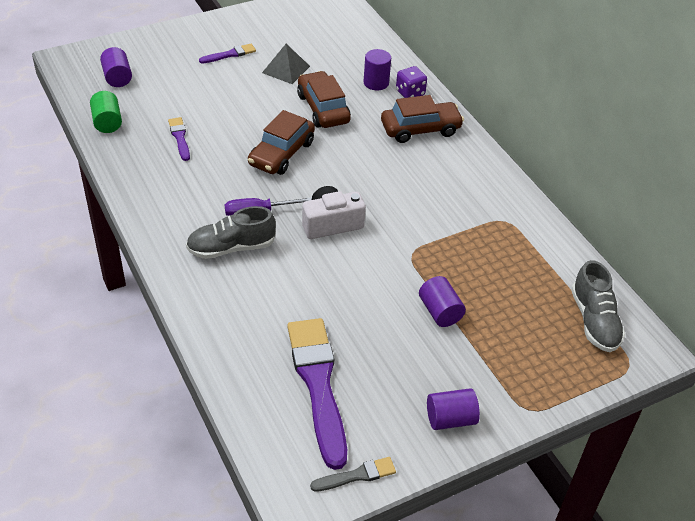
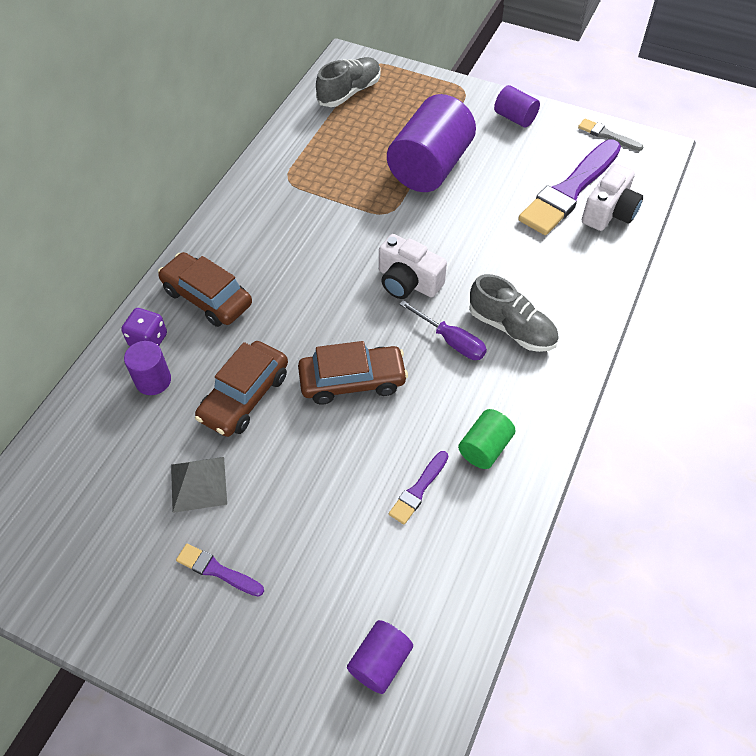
camera: 125 degrees left, 10 degrees up
green cylinder [90,91,122,133] -> green cylinder moved to [458,409,515,469]
purple cylinder [419,276,466,327] -> purple cylinder [387,94,476,192], size x2.04
none -> white camera [582,163,643,231]

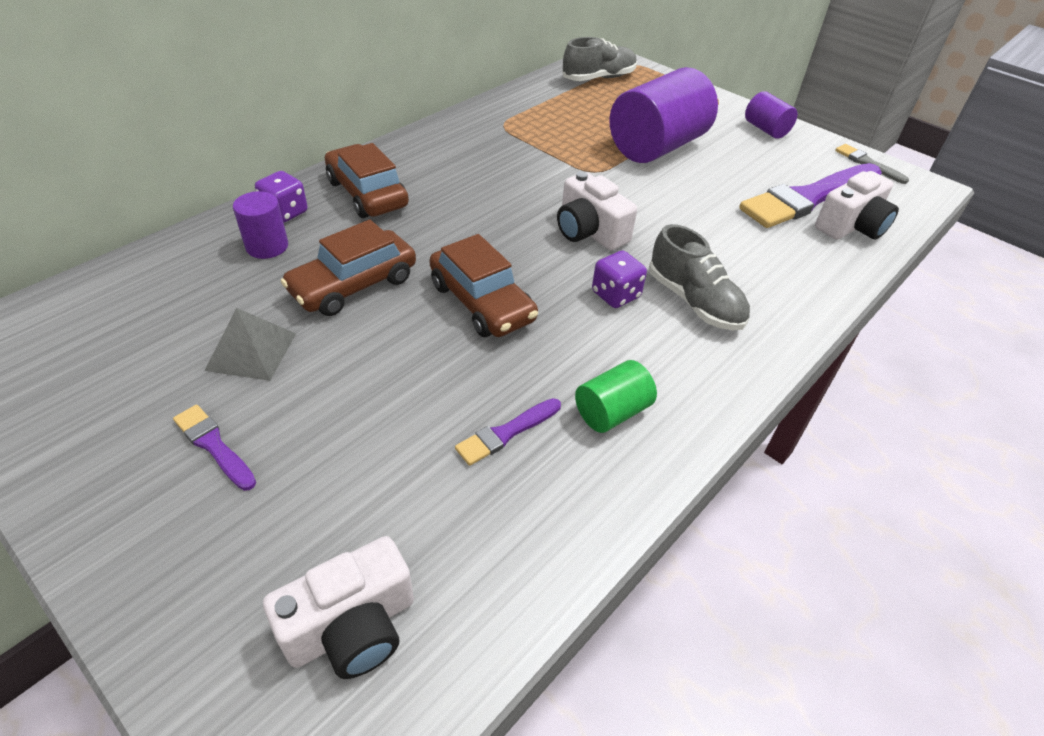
camera: 15 degrees right, 10 degrees down
brown car [298,341,408,404] -> brown car turned 45 degrees clockwise [429,234,538,337]
purple cylinder [347,620,413,694] -> white camera [263,536,414,679]
purple screwdriver [399,300,487,360] -> purple dice [592,251,647,308]

